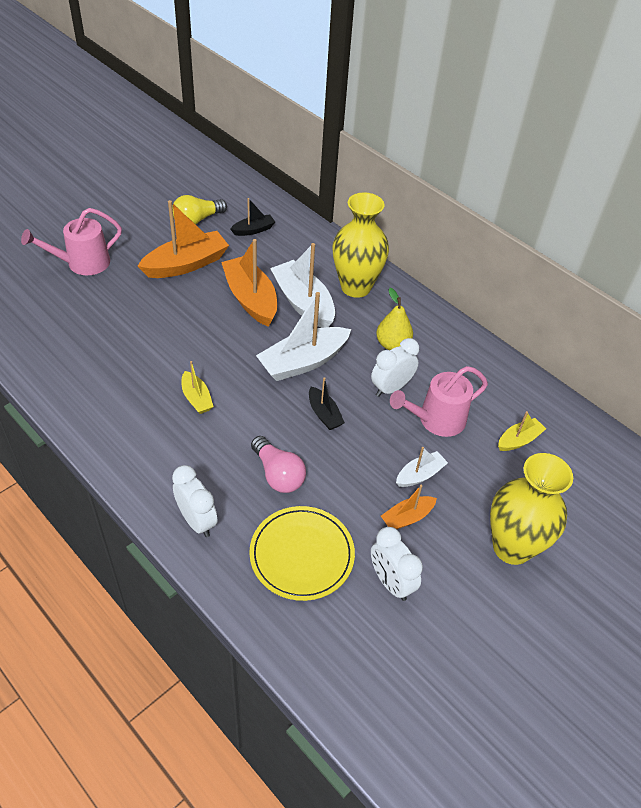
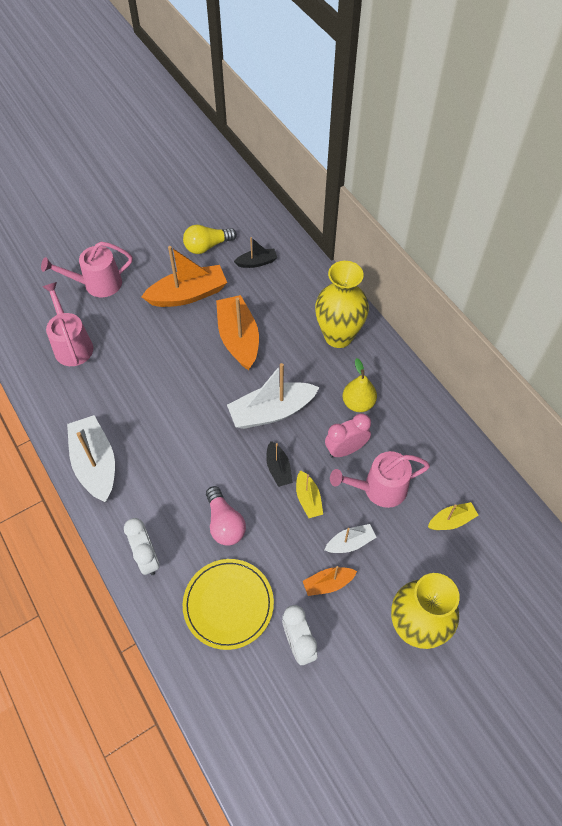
camera: 15 degrees right, 10 degrees up
yellow boat [182,361,214,414] -> yellow boat moved to [296,470,323,518]
white boat [270,243,335,328] -> white boat moved to [67,415,115,502]
white clock [371,338,419,397] -> pink clock [325,413,371,457]
none -> pink watering can [42,282,93,366]

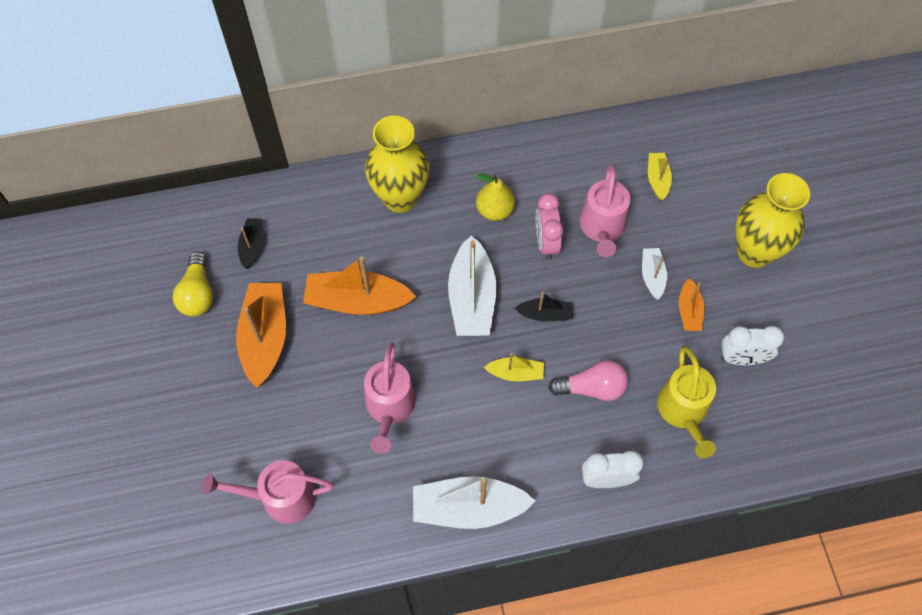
camera: 70 degrees left, 5 degrees up
pink watering can [41,242,132,297] -> pink watering can moved to [364,342,416,454]
yellow plate [183,559,274,650] -> yellow watering can [657,346,716,458]
yellow boat [296,470,323,518] -> yellow boat moved to [484,353,544,381]

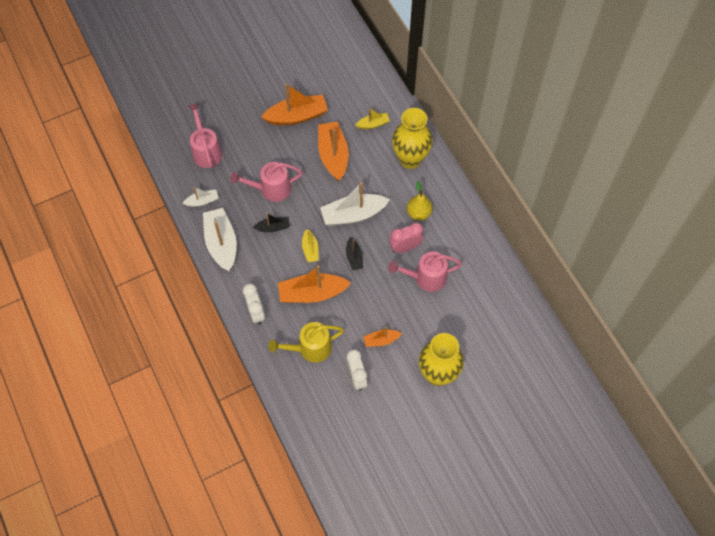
camera: 75 degrees right, 0 degrees up
yellow light bulb [173,251,213,316] -> none
black boat [238,218,263,269] -> black boat moved to [253,213,290,232]
pink light bulb [548,360,628,401] -> orange boat [278,265,351,303]
white boat [642,248,667,300] -> white boat moved to [182,187,219,207]
yellow boat [648,153,672,201] -> yellow boat moved to [355,108,390,129]

